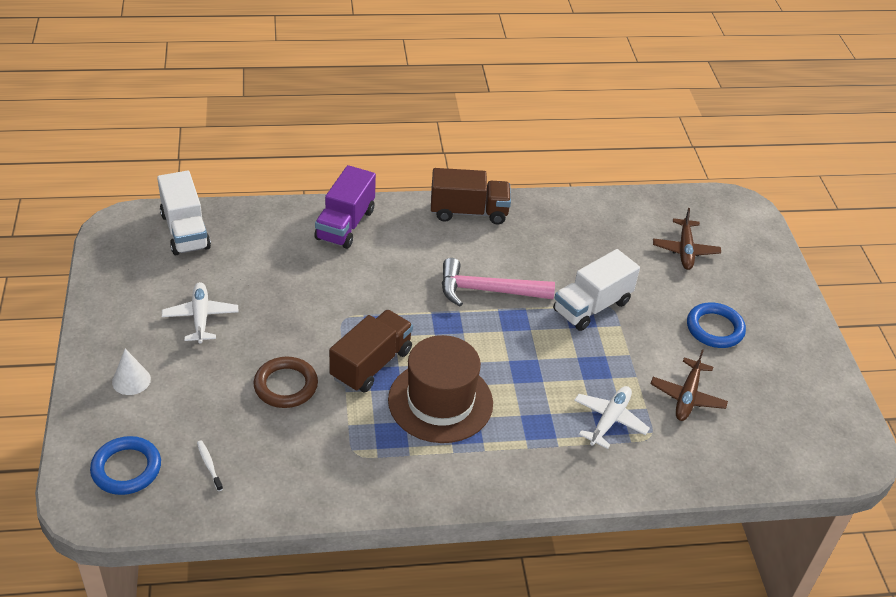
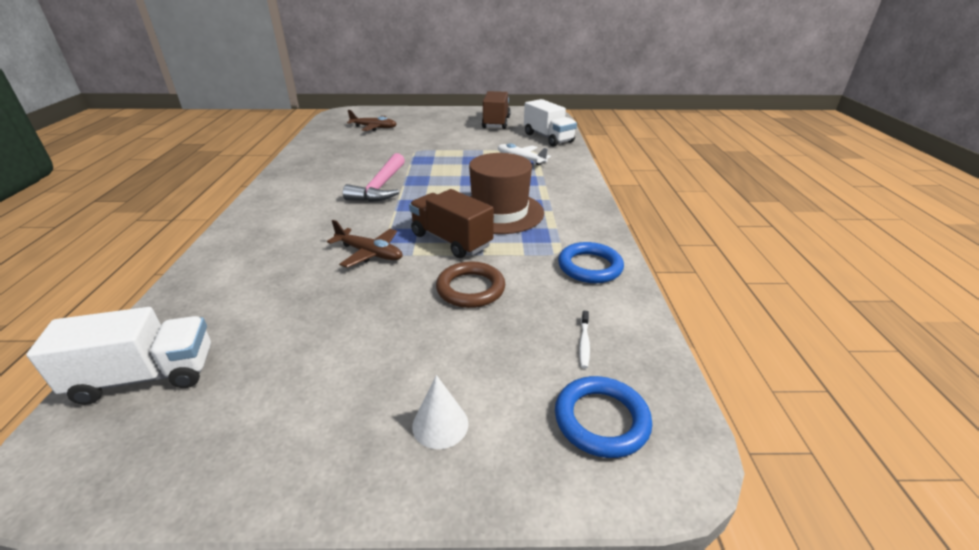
camera: 80 degrees left, 10 degrees down
white plane [162,282,238,344] -> none
white toothbrush [197,440,223,491] -> white toothbrush turned 60 degrees counterclockwise [579,311,590,369]
purple truck [314,165,376,249] -> none
brown truck [431,168,511,225] -> brown truck moved to [482,91,511,129]
white truck [553,249,640,331] -> white truck moved to [524,99,577,147]
brown plane [650,349,728,421] -> brown plane moved to [327,220,402,268]
blue ring [687,303,746,348] -> blue ring moved to [558,242,624,283]

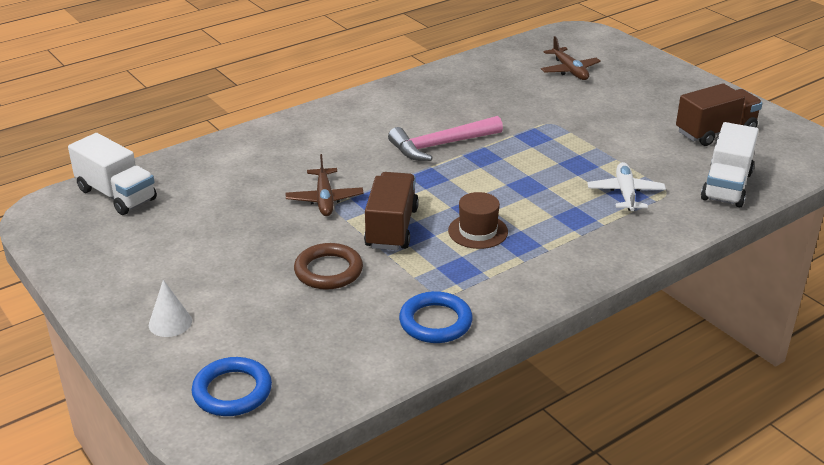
camera: 55 degrees right, 0 degrees up
brown hat [469,153,544,234] -> brown hat [448,192,508,249], size x0.56
white toothbrush [579,311,590,369] -> none

